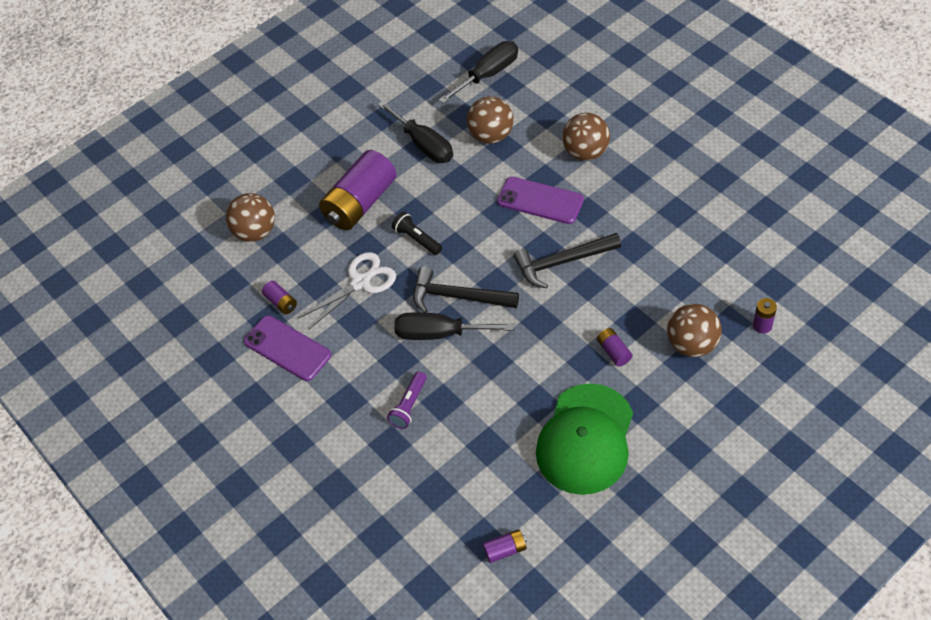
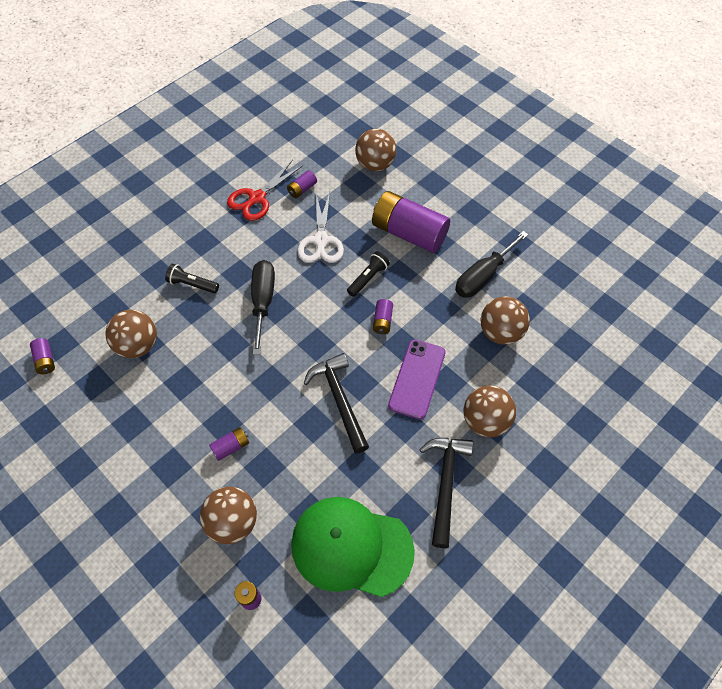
camera: 80 degrees right, 5 degrees up
purple phone [244,315,331,381] -> red scissors [227,160,303,221]
white scissors [299,252,396,329] -> white scissors turned 45 degrees clockwise [298,192,344,263]
purple flashlight [387,371,427,429] -> black flashlight [165,264,219,293]
black hammer [413,266,519,313] -> black hammer moved to [420,438,473,548]
black screwdriver [439,41,518,104] -> none
green cap [536,383,633,495] -> green cap moved to [291,497,415,597]
none -> brown ball [105,310,157,358]
none -> purple battery [373,299,393,334]

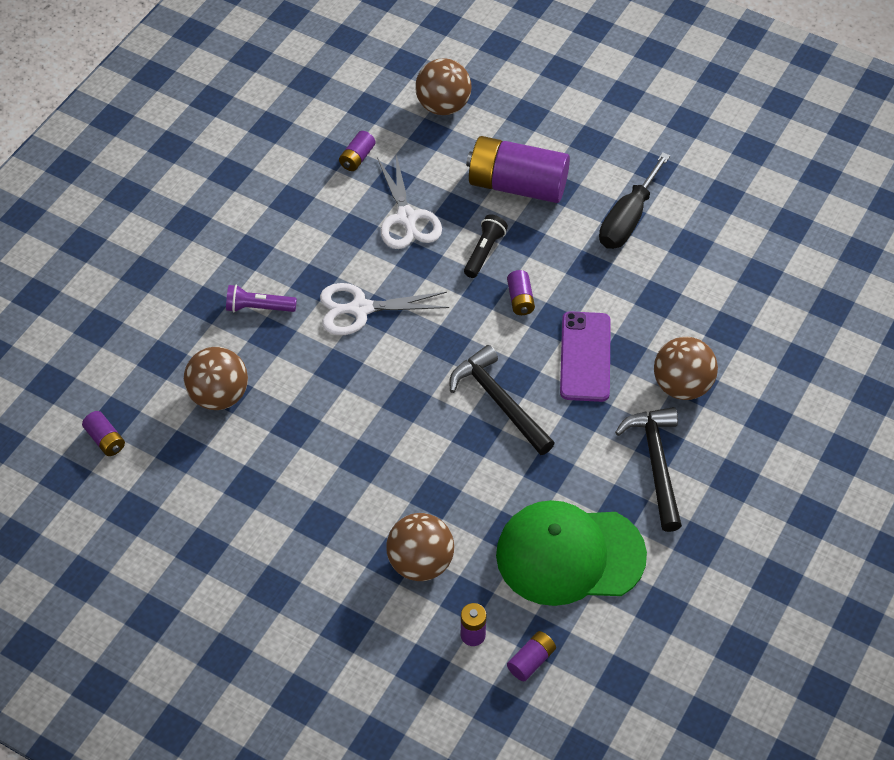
camera: 15 degrees left, 5 degrees down
black flashlight [165,264,219,293] -> purple flashlight [226,285,297,312]
purple battery [209,427,249,461] -> purple battery moved to [507,631,556,682]
red scissors [227,160,303,221] -> none
black screwdriver [251,260,275,355] -> white scissors [320,283,449,335]
brown ball [480,296,530,345] -> none

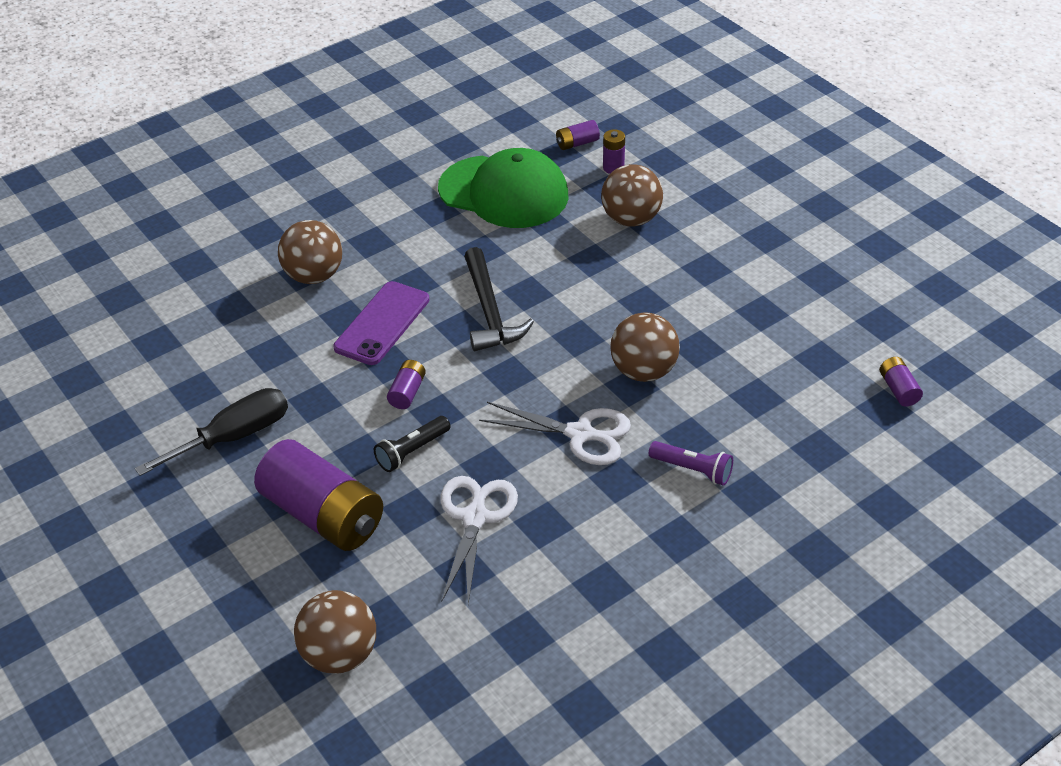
camera: 155 degrees left, 10 degrees down
brown ball [184,347,248,410] -> brown ball moved to [610,312,680,382]
purple battery [339,131,376,171] -> none
black hammer [615,407,682,532] -> none

